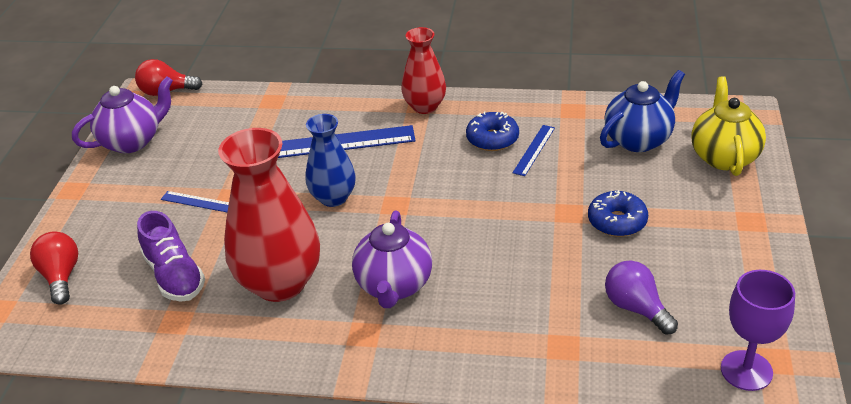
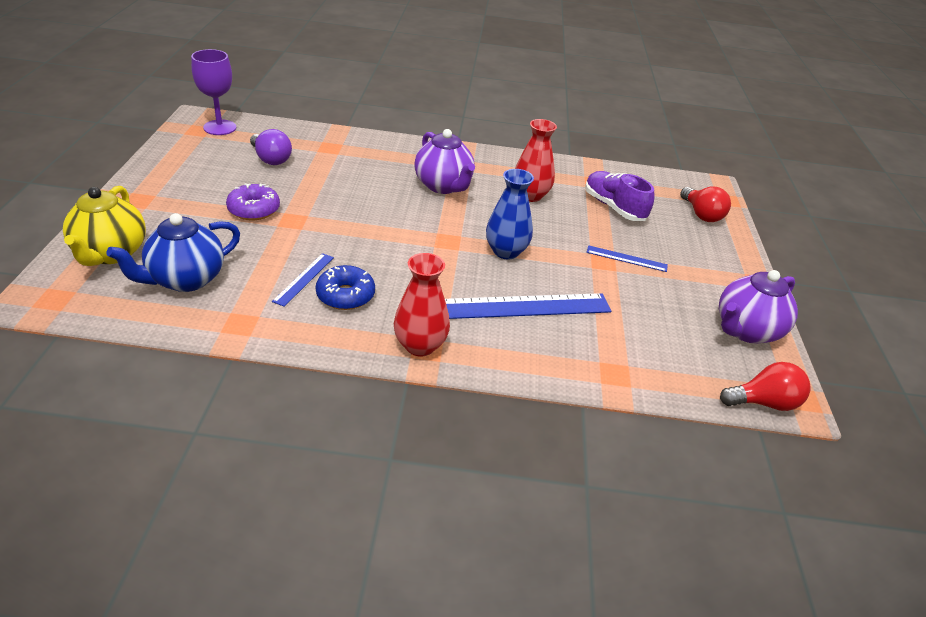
camera: 170 degrees right, 0 degrees up
red vase [218,128,320,302] -> red vase [515,119,557,202], size x0.59
purple teapot [352,210,432,308] -> purple teapot turned 150 degrees clockwise [414,129,475,194]
blue donut [588,190,648,237] -> purple donut [226,183,280,220]

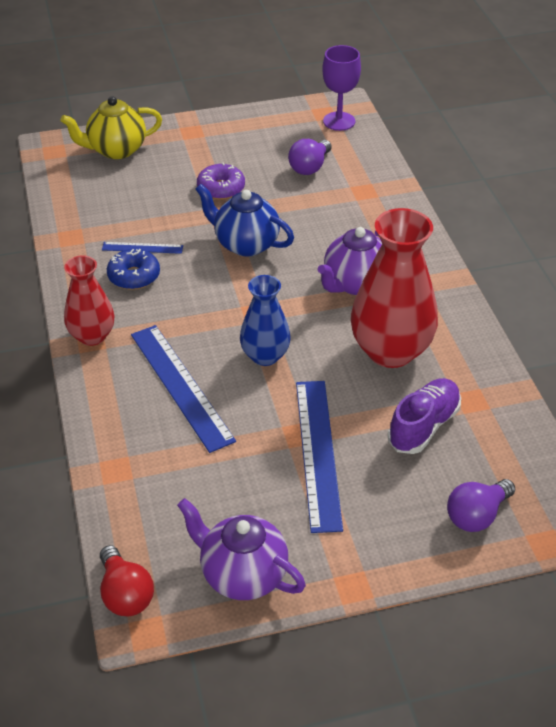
camera: 75 degrees right, 5 degrees up
blue teapot [107,213,240,292] -> blue teapot moved to [196,184,294,256]
red vase [515,119,557,202] -> red vase [351,208,438,368], size x1.70
blue ruler [587,245,668,272] -> blue ruler [296,381,343,533], size x2.00
red light bulb [680,187,731,222] -> purple light bulb [447,479,515,532]

